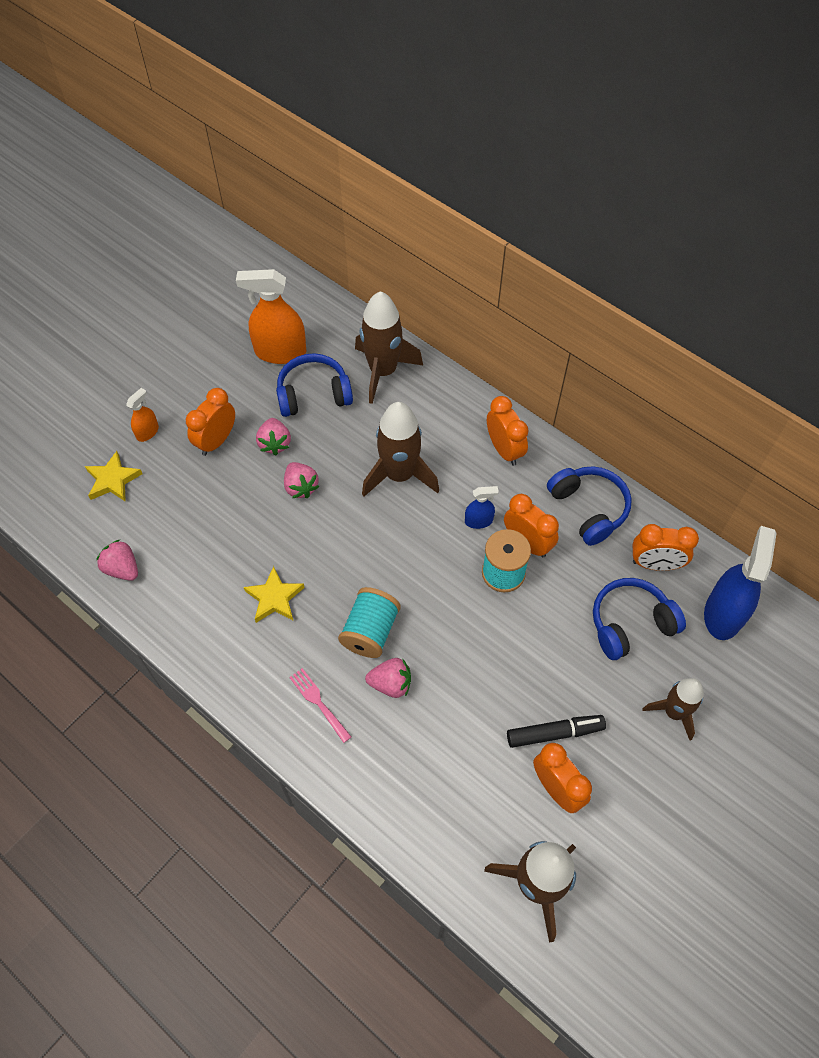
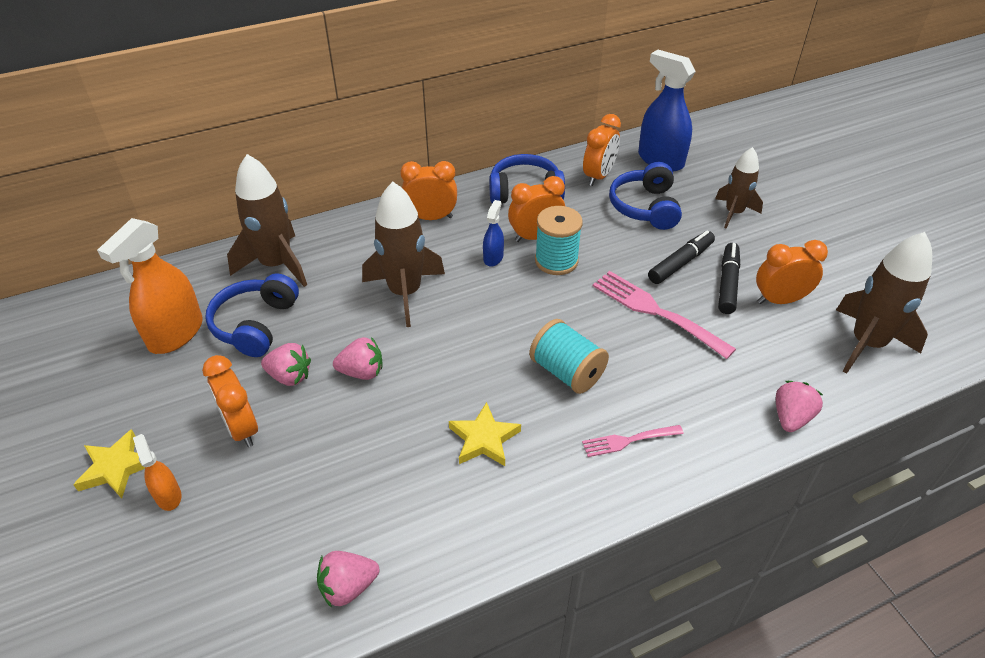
camera: 65 degrees left, 15 degrees down
yellow star [85,451,142,502] -> yellow star moved to [73,429,145,499]
pink strawberry [365,658,411,698] -> pink strawberry moved to [776,381,823,432]
none -> pink fork [593,271,736,359]
none -> black marker [648,230,715,284]

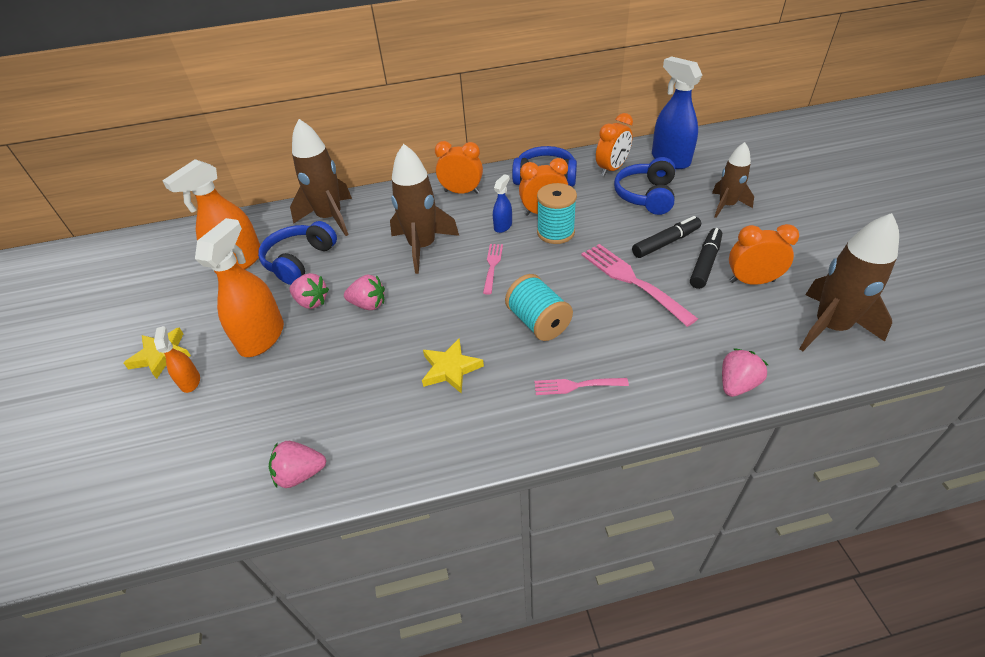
camera: 15 degrees right, 0 degrees up
orange clock [202,355,258,447] -> orange spray bottle [195,218,284,357]
none -> pink fork [483,244,503,295]

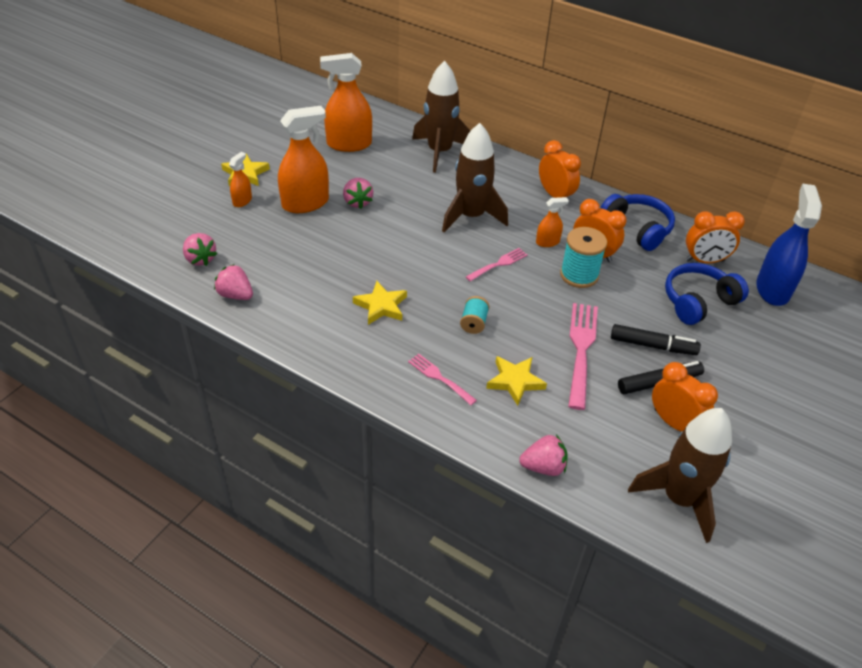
camera: 40 degrees right, 0 degrees up
blue headphones [258,221,337,285] -> none
pink strawberry [344,275,385,310] -> pink strawberry moved to [183,233,217,266]
blue spray bottle [493,174,512,233] -> orange spray bottle [536,197,569,247]
turquoise spool [505,274,573,341] -> turquoise spool [460,296,490,334], size x0.59
brown rocket [712,142,754,218] -> none
none -> yellow star [486,356,547,406]

